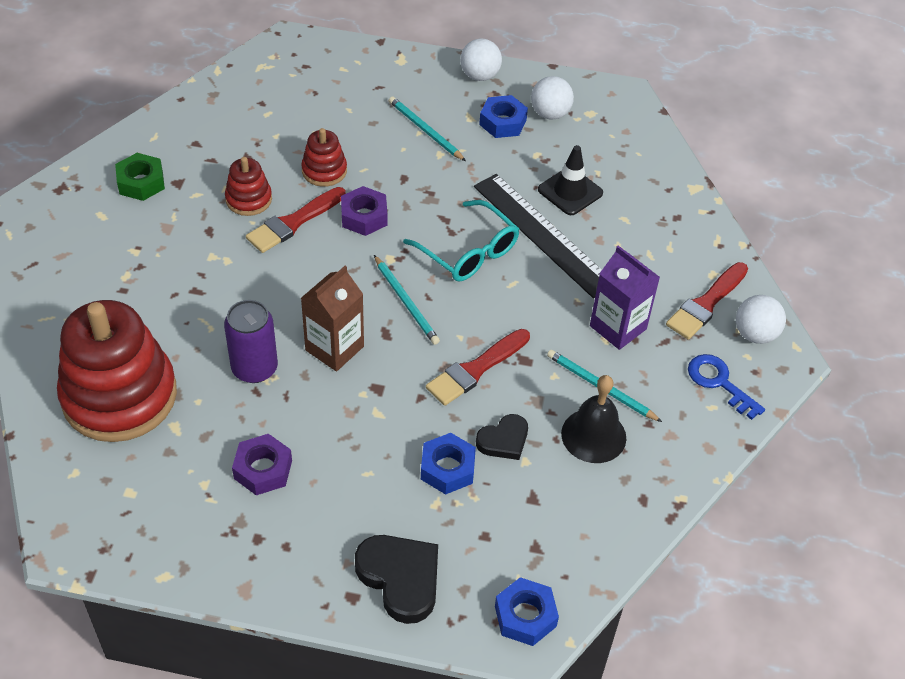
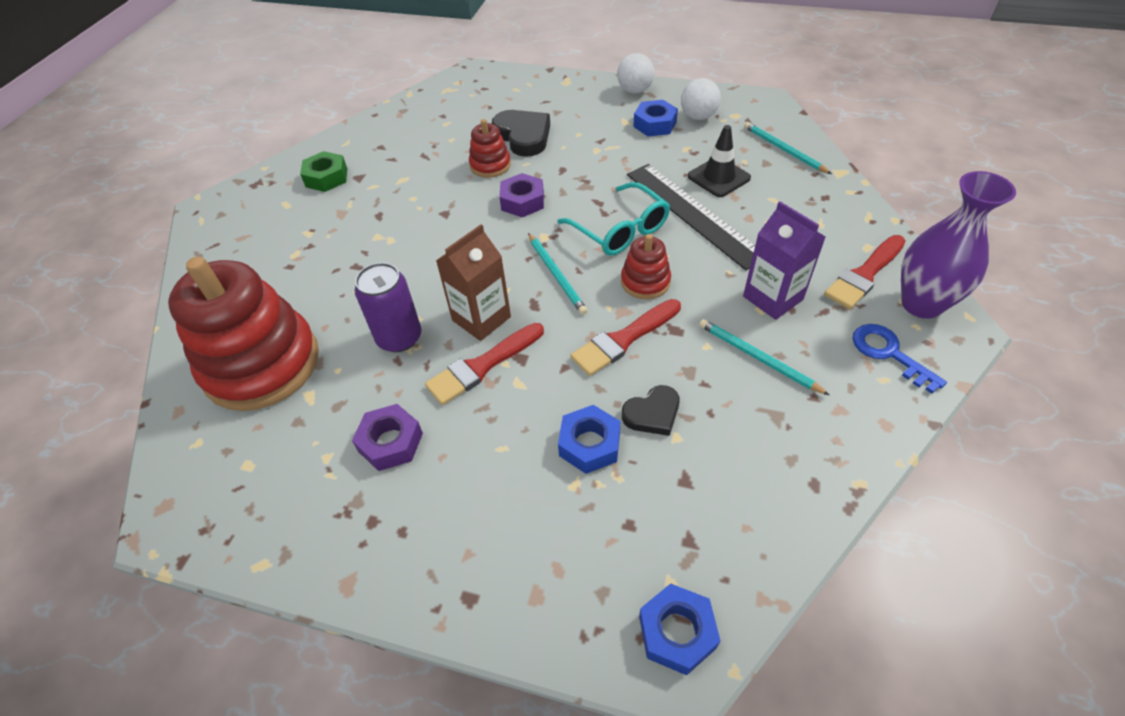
camera: 10 degrees right, 0 degrees up
red stacking toy [225,157,272,216] -> red stacking toy moved to [621,234,671,299]
red brush [246,187,346,253] -> red brush moved to [425,323,544,405]
black heart [355,535,438,624] -> black heart moved to [492,110,550,157]
turquoise pencil [389,96,466,161] -> turquoise pencil moved to [744,122,832,174]
black bell [561,375,626,463] -> none
white ball [736,295,786,344] -> purple vase [901,171,1016,319]

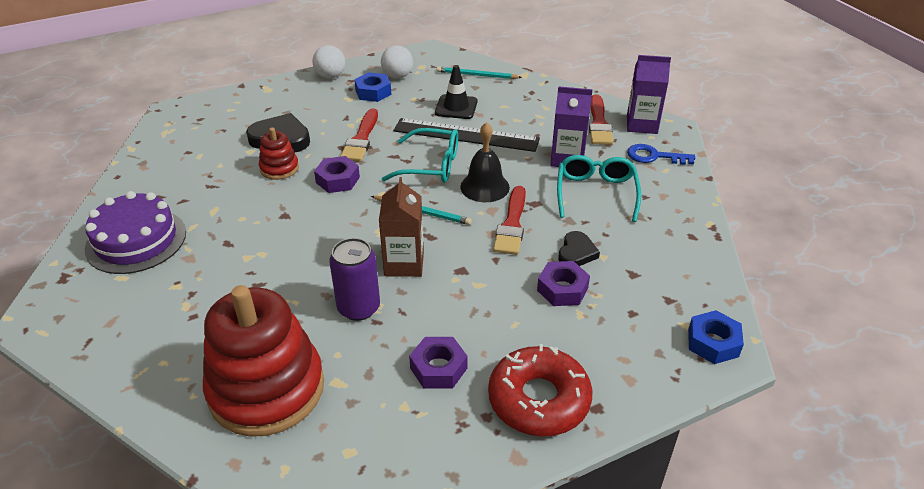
camera: 45 degrees left, 10 degrees down
green nut [300,151,347,192] -> purple cake [85,191,186,274]
red brush [425,323,544,405] -> red brush moved to [340,108,378,162]
blue nut [558,405,620,474] -> purple nut [537,261,590,306]
red stacking toy [621,234,671,299] -> black bell [460,122,510,202]
turquoise pencil [699,319,829,395] -> turquoise glasses [557,155,641,222]
purple vase [901,171,1016,319] -> purple carton [627,55,671,134]
none -> red donut [488,344,592,436]

